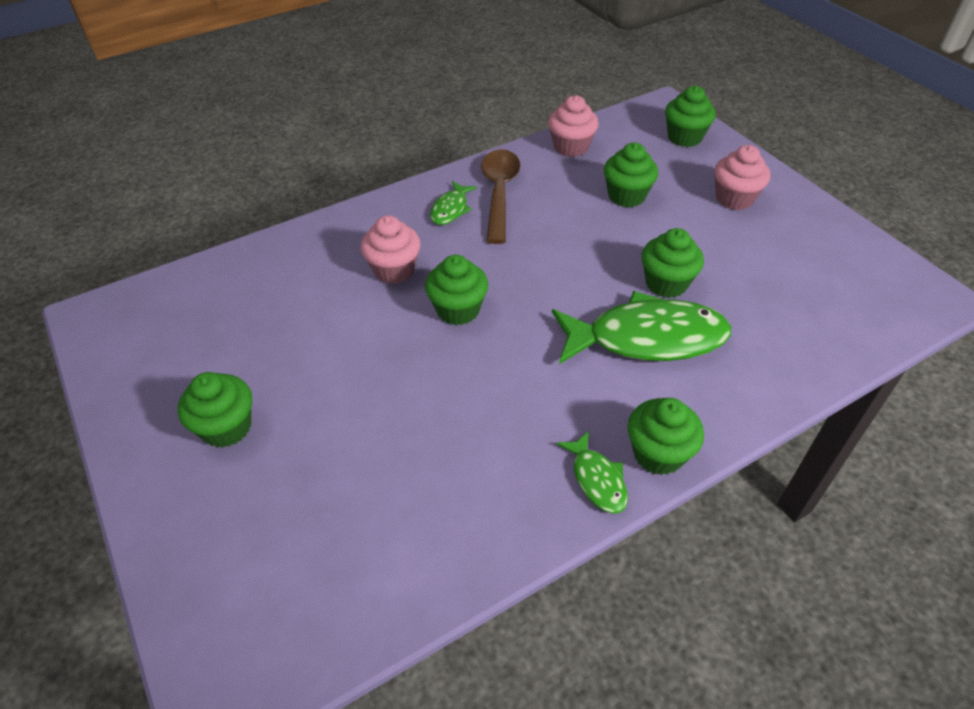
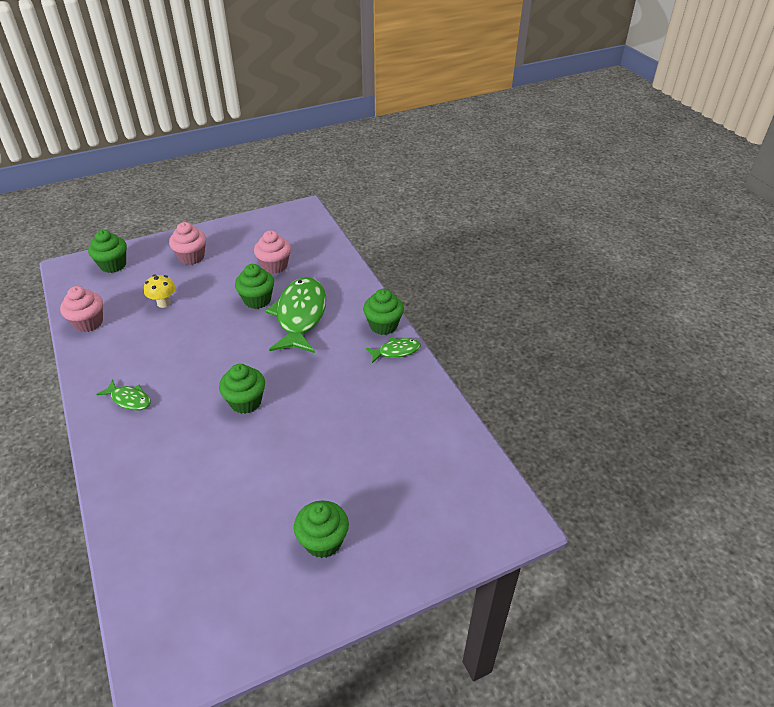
camera: 85 degrees left, 5 degrees down
pink cupcake [361,215,421,284] -> pink cupcake moved to [254,230,291,274]
brown spoon [481,149,520,244] -> none
green cupcake [604,143,658,207] -> yellow mushroom [144,275,176,308]

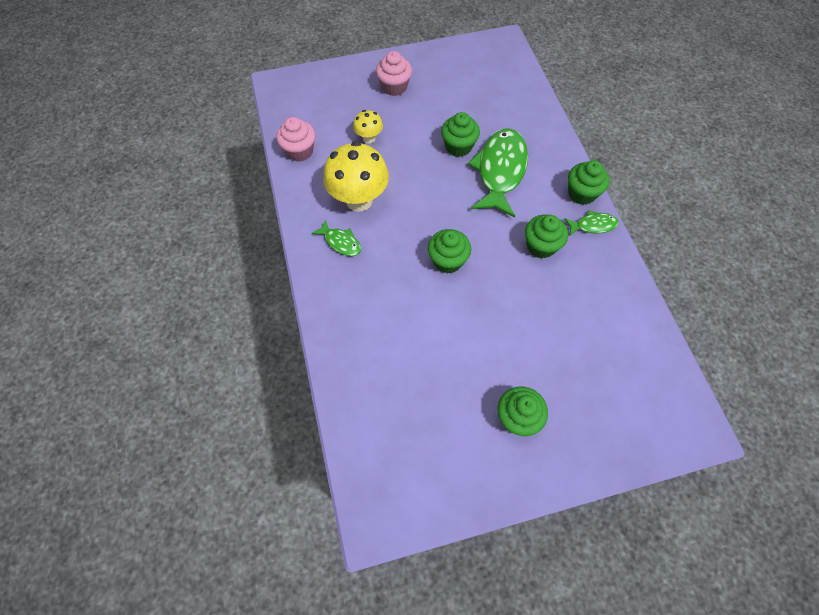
camera: 10 degrees right, 20 degrees up
green cupcake [88,230,127,273] -> green cupcake moved to [525,214,568,259]
pink cupcake [254,230,291,274] -> none
none -> yellow mushroom [323,141,389,212]

